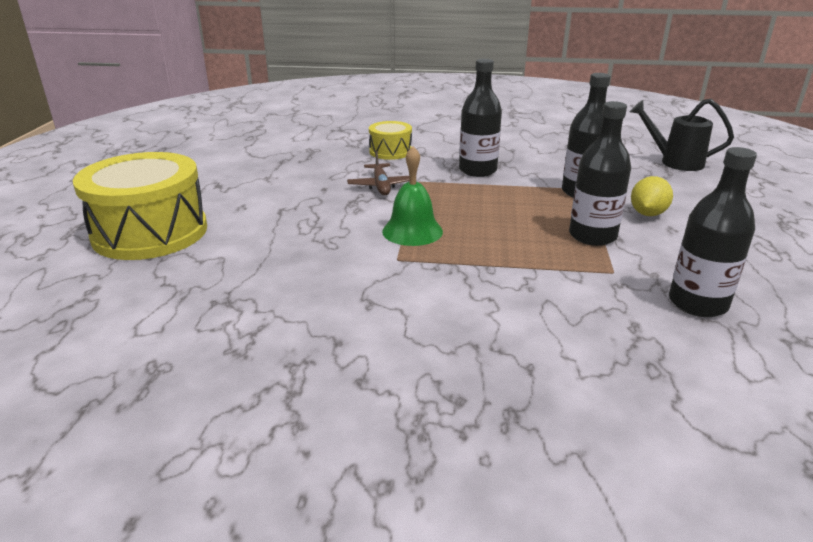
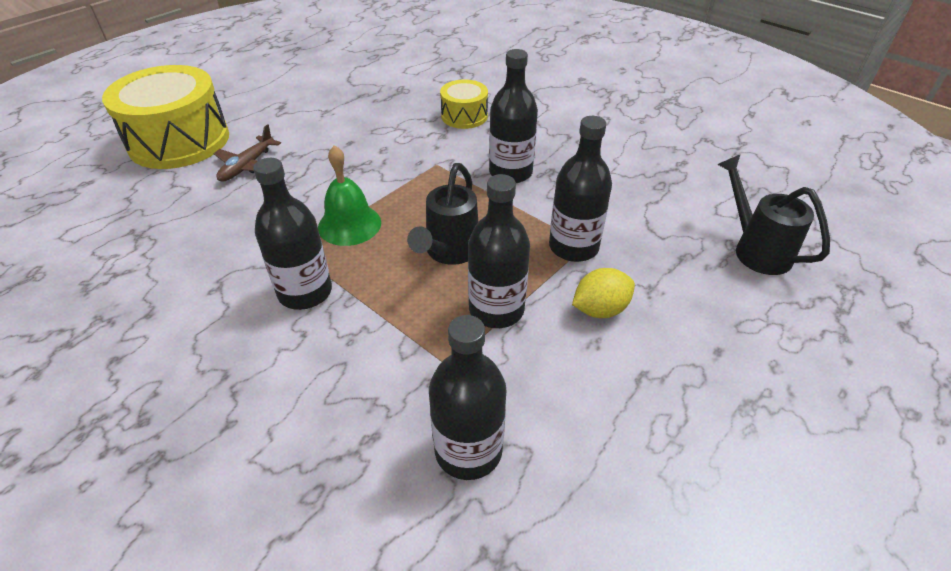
camera: 35 degrees right, 15 degrees up
brown plane [347,151,410,195] -> brown plane moved to [213,124,281,182]
none -> black bottle [253,158,332,310]
none -> black watering can [407,163,478,265]

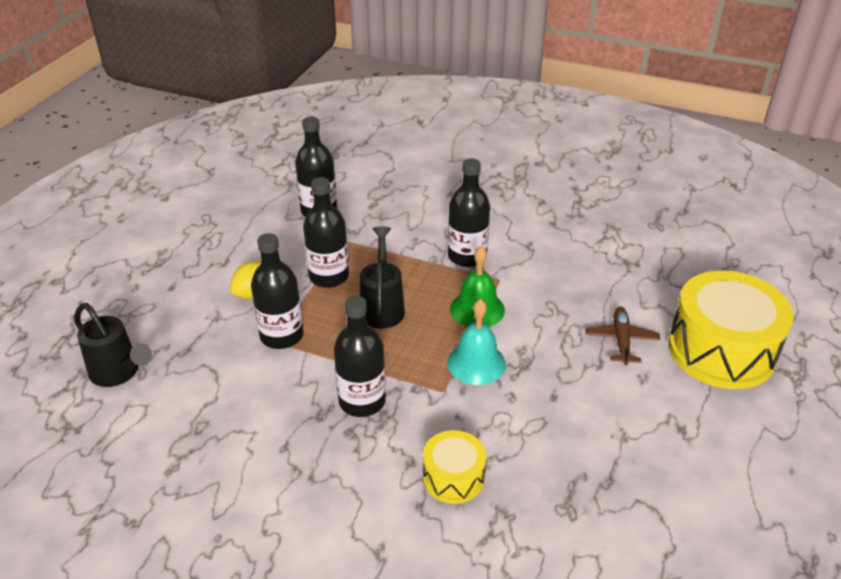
camera: 160 degrees right, 5 degrees down
none -> turquoise bell [447,299,506,385]

